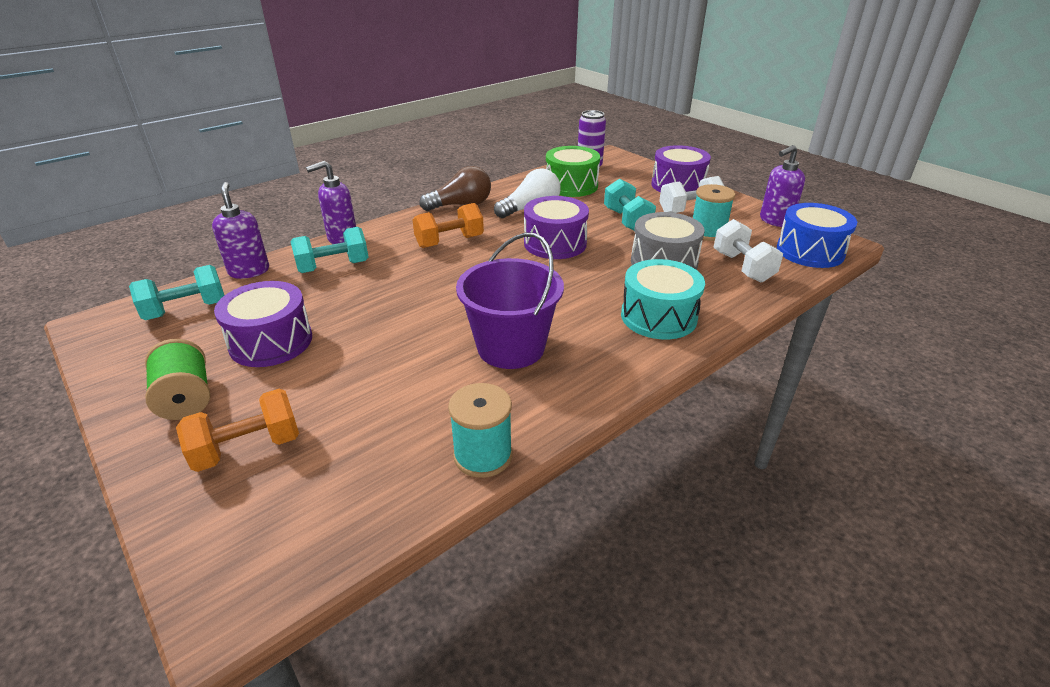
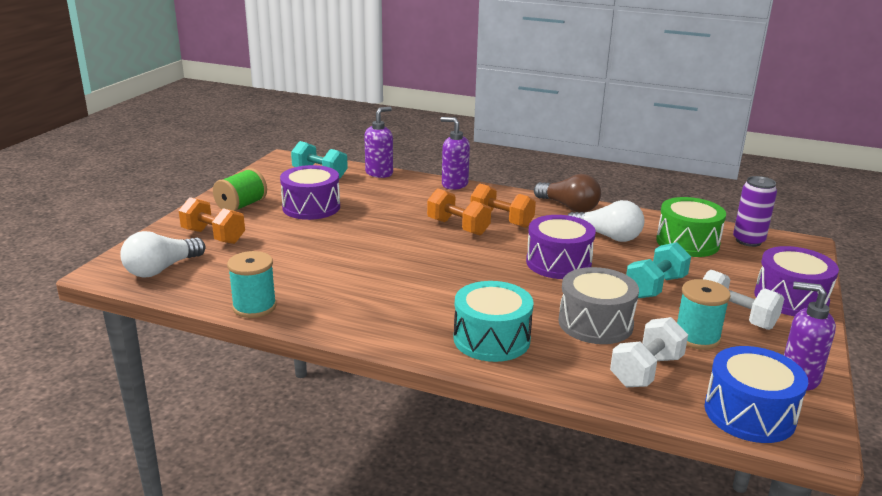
camera: 60 degrees right, 10 degrees down
turquoise dumbbell [290,227,368,273] -> none
purple bucket [456,232,564,369] -> none
none -> white light bulb [120,231,205,277]
none -> orange dumbbell [427,188,491,235]

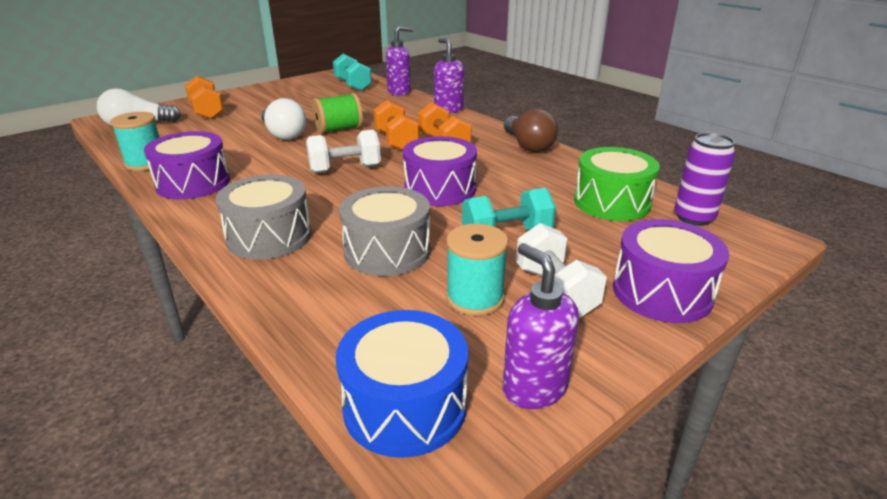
camera: 30 degrees right, 5 degrees up
green spool [213,168,267,211] -> green spool moved to [312,93,363,134]
purple drum [280,165,340,220] -> purple drum moved to [144,131,230,199]
turquoise drum [454,281,534,362] -> grey drum [215,175,311,260]
white light bulb [568,200,644,242] -> white light bulb moved to [261,98,306,140]
white dumbbell [610,317,688,387] -> white dumbbell moved to [306,129,381,174]

